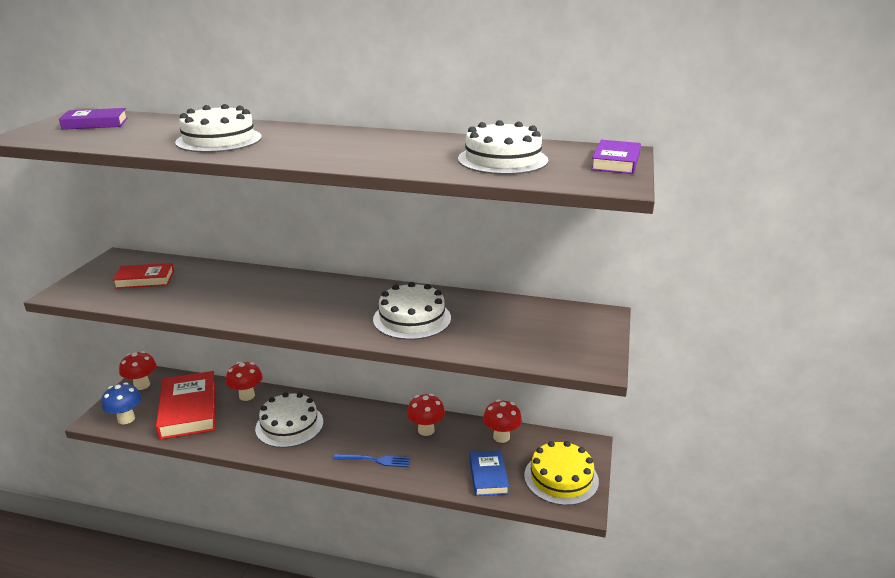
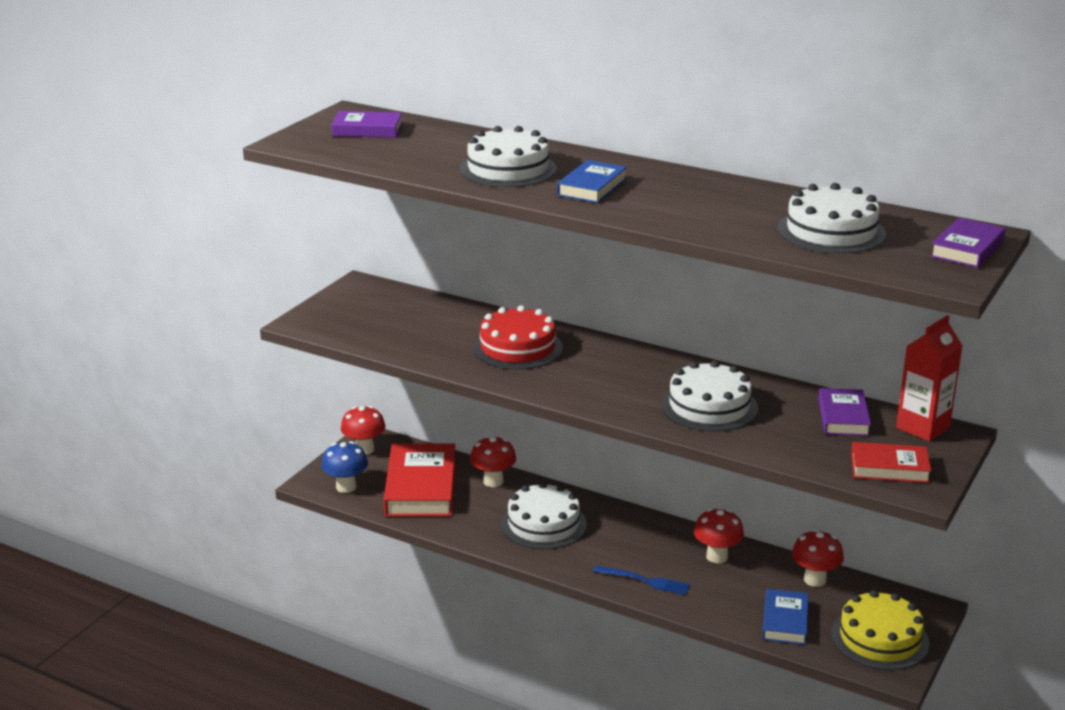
camera: 15 degrees right, 0 degrees up
red book [113,263,174,289] -> red book moved to [851,442,931,483]
none -> red cake [473,305,563,369]
none -> blue book [557,160,627,203]
none -> purple book [818,388,871,436]
none -> red carton [896,315,963,442]

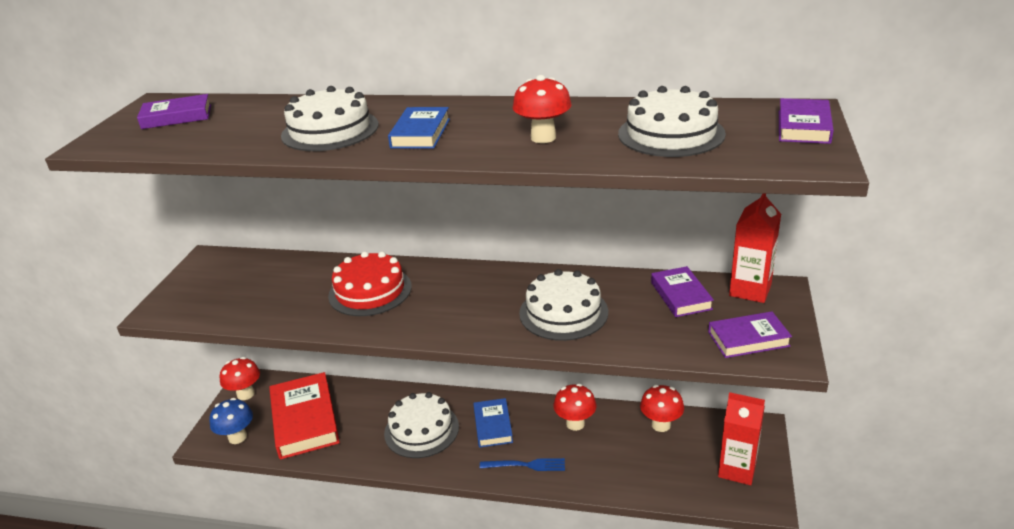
camera: 15 degrees left, 5 degrees up
red mushroom [470,436,516,487] -> red mushroom moved to [513,75,571,143]
blue book [762,589,809,645] -> blue book moved to [473,398,513,448]
yellow cake [831,590,929,670] -> red carton [718,392,765,485]
red book [851,442,931,483] -> purple book [708,311,792,358]

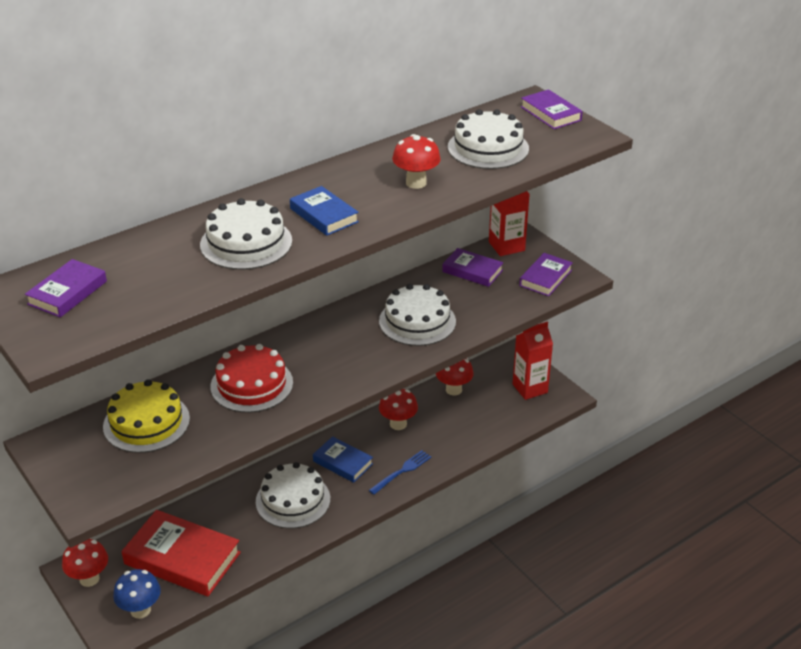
camera: 50 degrees left, 5 degrees up
none -> yellow cake [103,379,190,453]

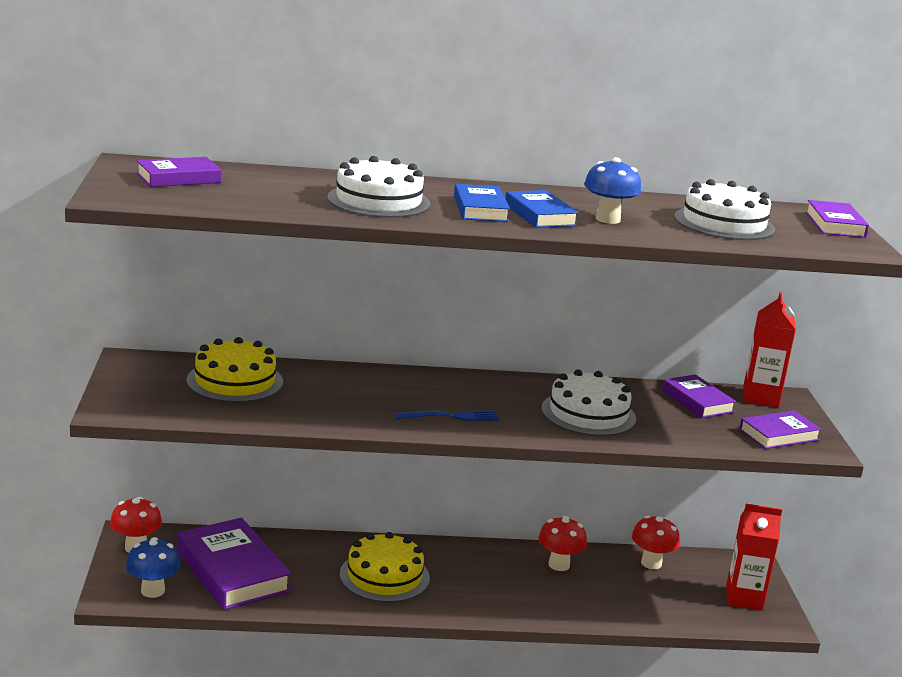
camera: 30 degrees right, 15 degrees down
red book [121,510,241,596] -> purple book [177,518,291,610]
red cake [210,344,293,413] -> none
white cake [256,462,330,529] -> yellow cake [340,532,430,603]
blue book [313,436,373,483] -> blue book moved to [505,190,579,228]
blue fork [369,450,431,495] -> blue fork moved to [395,411,499,421]
red mushroom [392,134,441,189] -> blue mushroom [584,157,641,224]

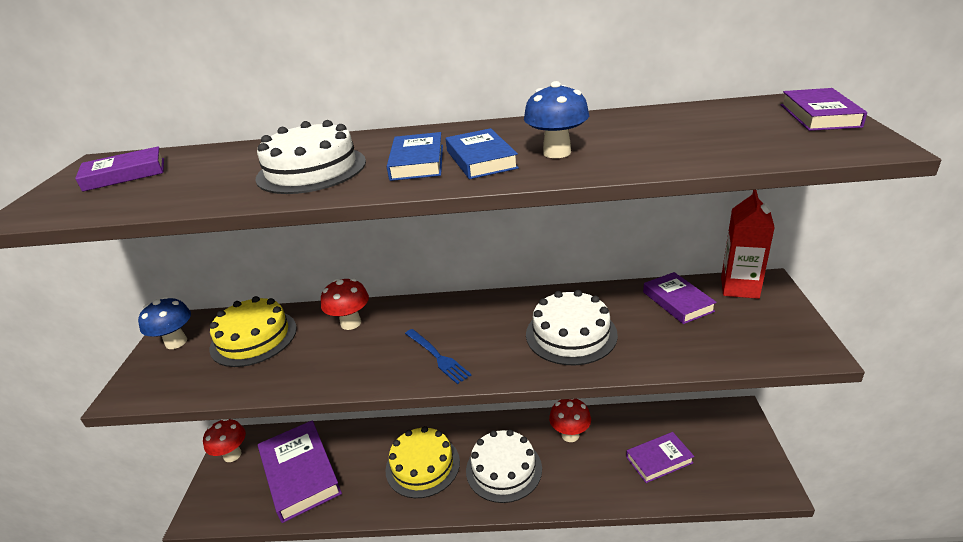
camera: 10 degrees right, 10 degrees up
blue mushroom [126,537,180,598] -> blue mushroom moved to [138,297,191,349]
blue fork [395,411,499,421] -> blue fork turned 60 degrees clockwise [405,329,472,384]
red mushroom [632,515,680,569] -> red mushroom moved to [321,278,369,330]
white cake [674,179,775,240] -> white cake moved to [466,430,542,503]
red carton [726,504,782,611] -> none
purple book [739,411,822,449] -> purple book moved to [626,432,694,483]

